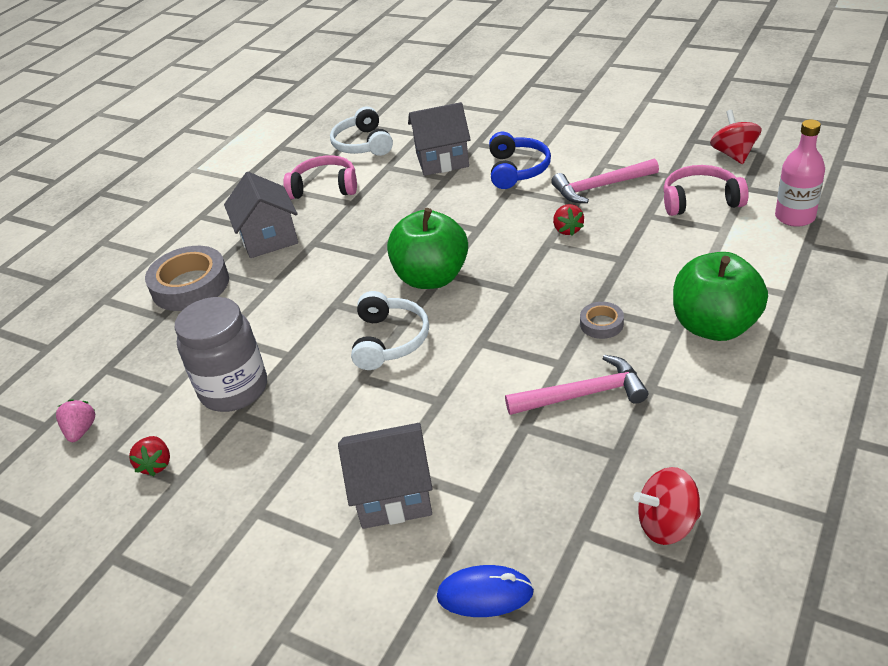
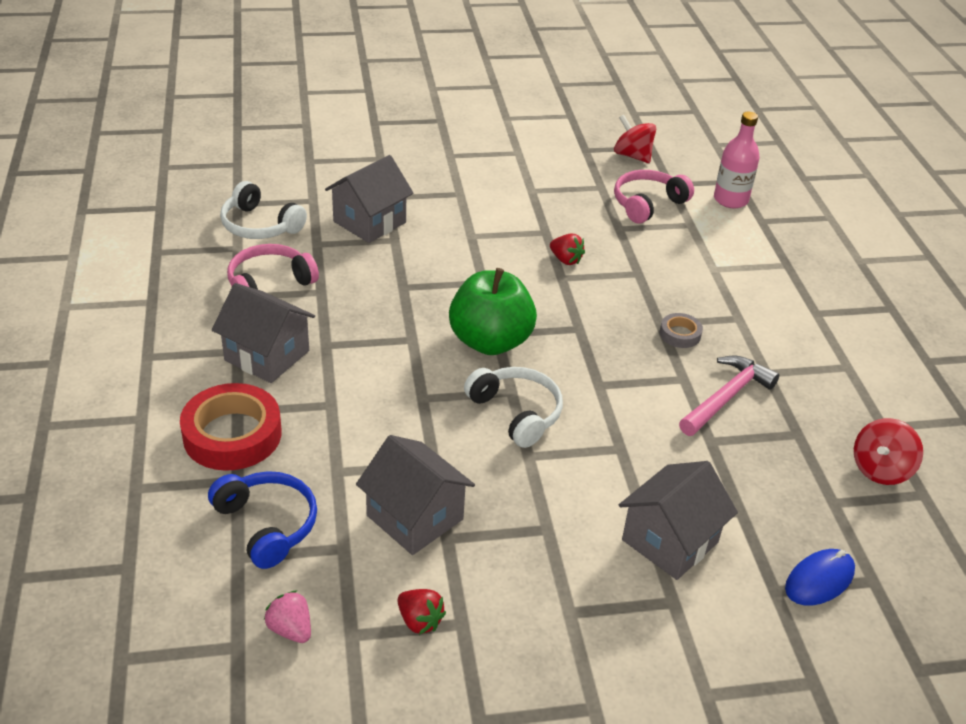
camera: 45 degrees left, 0 degrees up
grey tape [145,246,229,311] -> red tape [180,383,282,471]
grey jar [174,297,267,412] -> grey house [356,435,475,555]
blue headphones [489,132,551,189] -> blue headphones moved to [208,471,317,569]
pink hammer [551,158,659,203] -> none
green apple [673,252,768,341] -> none

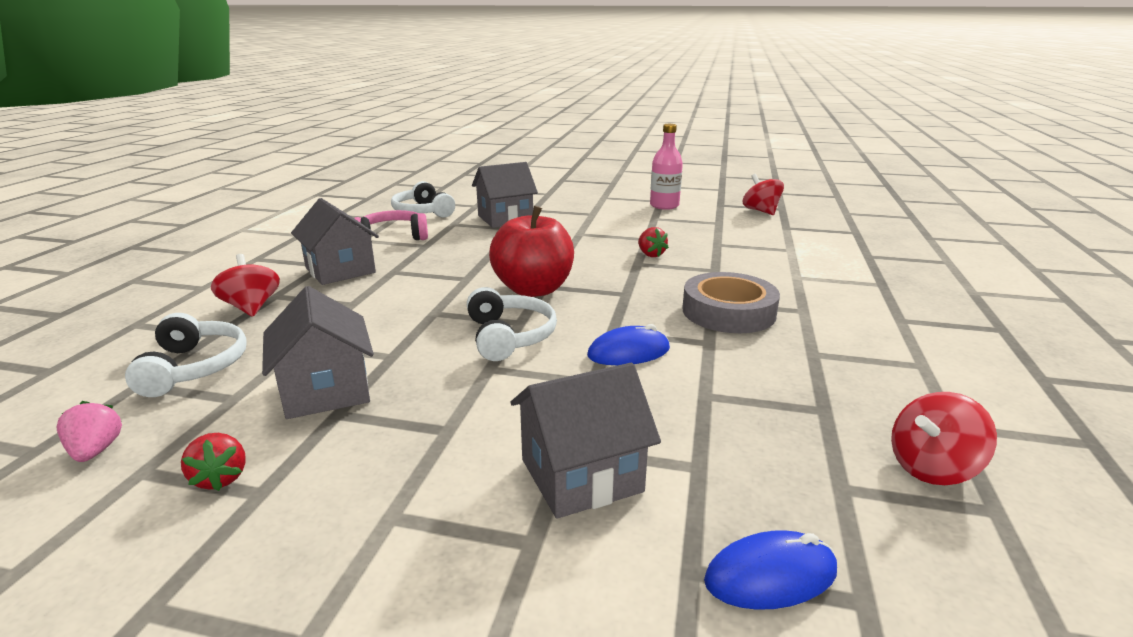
camera: 25 degrees right, 15 degrees down
red tape [180,383,282,471] -> red spinning top [211,254,280,317]
blue headphones [208,471,317,569] -> white headphones [125,313,247,397]
green apple [449,268,537,355] -> red apple [489,206,574,297]
pink headphones [614,170,694,224] -> none
grey tape [660,313,703,348] -> grey tape [682,272,780,333], size x2.06
pink hammer [679,356,779,436] -> none
pink bottle [714,112,760,208] -> pink bottle moved to [650,124,683,210]
none -> blue mouse [587,324,670,365]

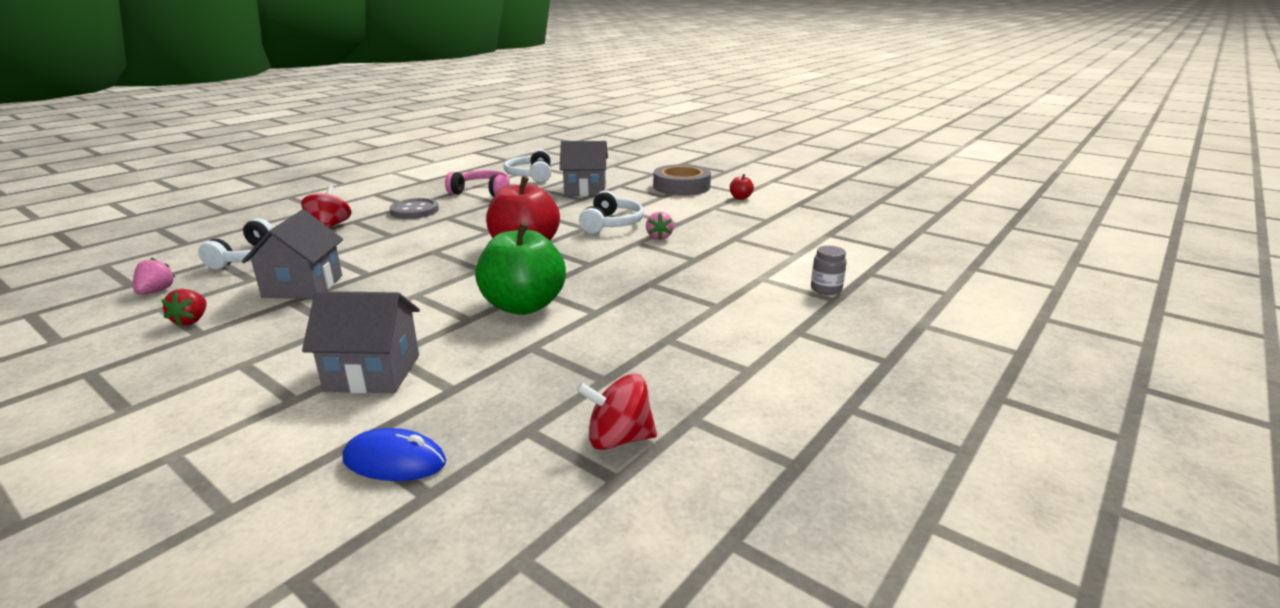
camera: 25 degrees right, 0 degrees up
grey house [291,198,379,285] -> grey button [389,198,439,219]
white headphones [467,287,557,361] -> white headphones moved to [579,190,644,234]
blue mouse [587,324,670,365] -> green apple [475,222,566,315]
red strawberry [638,227,669,257] -> pink strawberry [646,212,674,240]
pink bottle [650,124,683,210] -> red apple [730,174,754,200]
grey tape [682,272,780,333] -> grey tape moved to [653,164,711,196]
red spinning top [743,174,784,215] -> none
none -> grey jar [811,246,847,295]

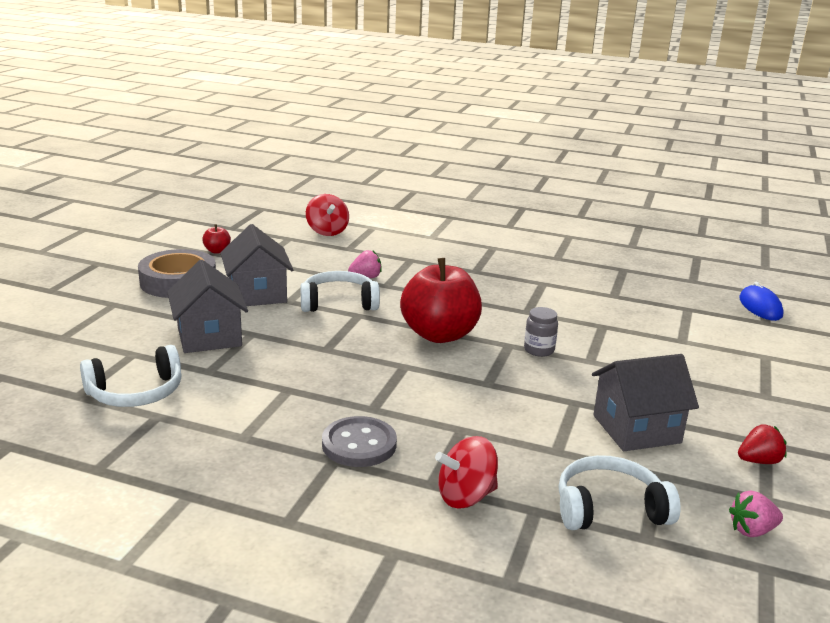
camera: 110 degrees left, 0 degrees up
grey house [302,291,420,393] -> grey house moved to [221,224,293,306]
pink headphones [445,170,510,197] -> none
green apple [475,222,566,315] -> none
red spinning top [576,374,657,450] -> red spinning top moved to [306,194,349,236]
grey jar [811,246,847,295] -> grey jar moved to [524,307,558,357]

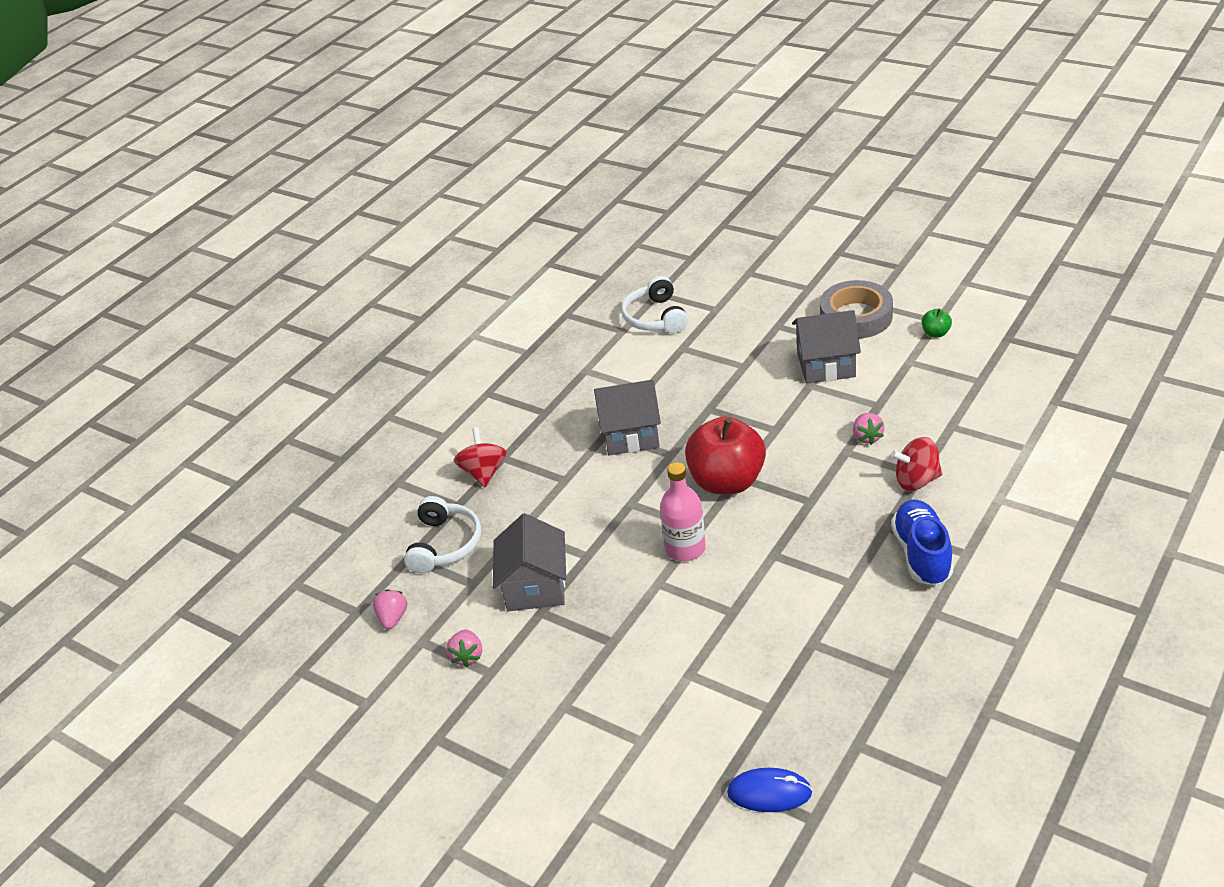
camera: 110 degrees right, 15 degrees up
grey house [167,260,248,353] -> grey house moved to [594,380,661,456]
red apple [202,224,231,254] -> green apple [922,309,952,338]
white headphones [301,271,380,312] -> none
red spinning top [306,194,349,236] -> red spinning top moved to [891,437,942,491]
grey button [322,416,397,467] -> none
grey jar [524,307,558,357] -> pink bottle [660,462,706,561]
red strawberry [738,424,786,464] -> pink strawberry [447,630,482,667]
none -> blue shoe [891,500,953,586]

